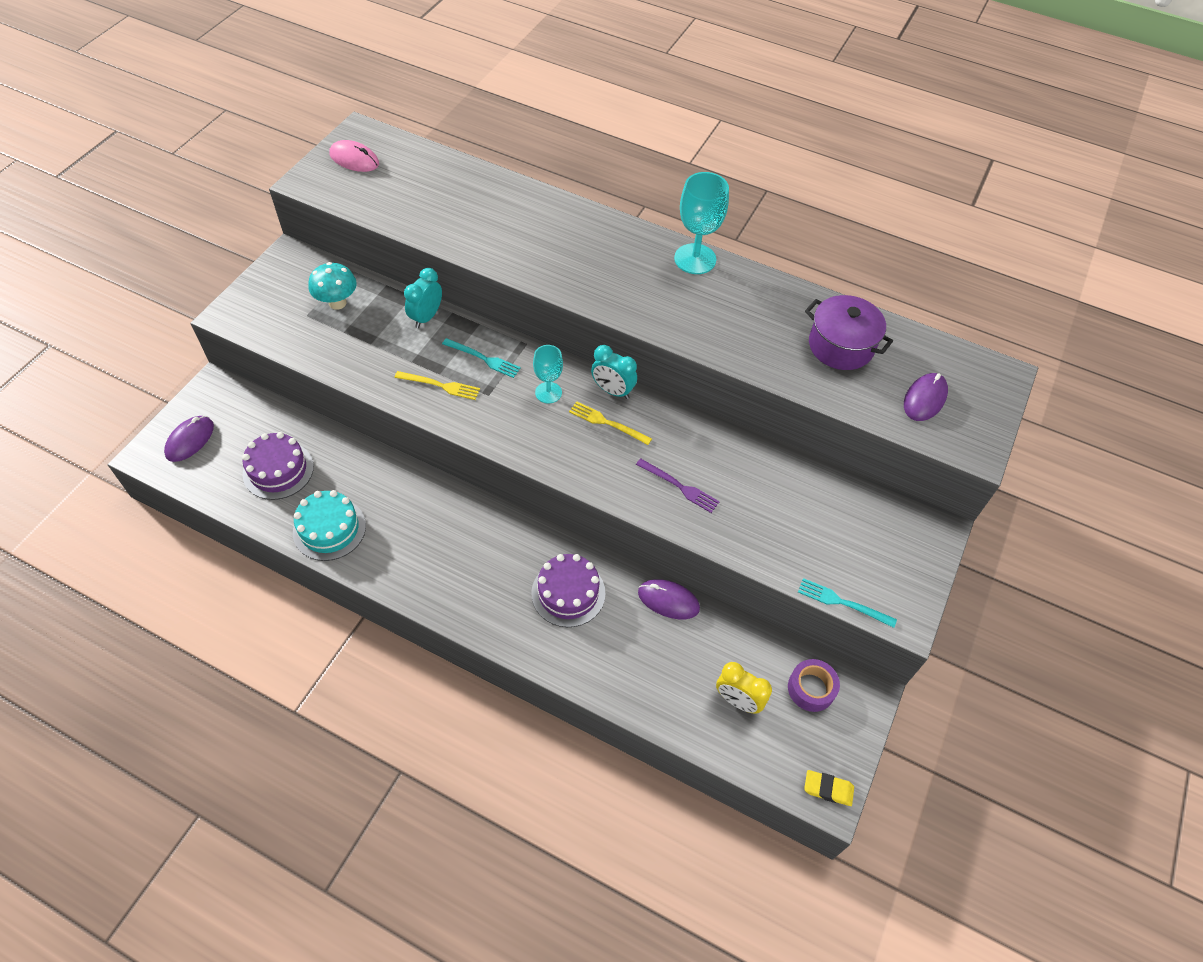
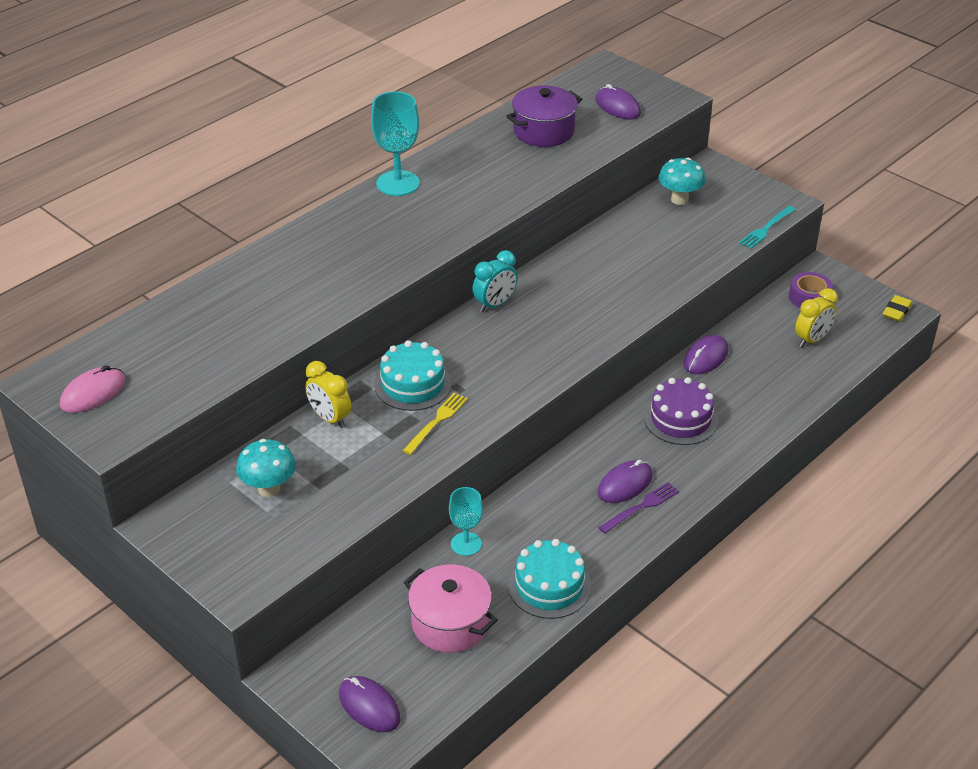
camera: 70 degrees left, 15 degrees down
purple cake [242,432,314,500] -> pink pot [403,565,498,653]
turquoise clock [404,268,442,328] -> yellow clock [305,361,351,428]
turquoise fork [442,338,521,378] -> turquoise cake [374,340,452,411]
turquoise goblet [533,345,563,403] -> turquoise goblet moved to [449,487,483,556]
yellow fork [569,401,652,445] -> none
purple fork [636,458,720,513] -> purple fork moved to [598,482,679,533]
none -> purple mouse [598,460,653,503]
none -> turquoise mushroom [658,158,706,205]

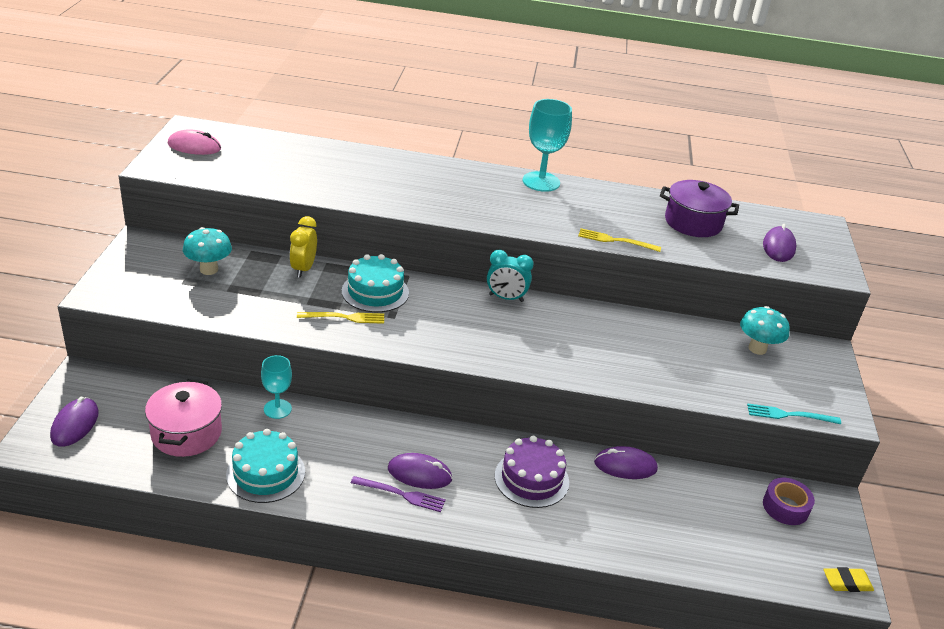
camera: 50 degrees right, 5 degrees down
yellow clock [795,288,838,347] -> none
none -> yellow fork [578,228,661,252]

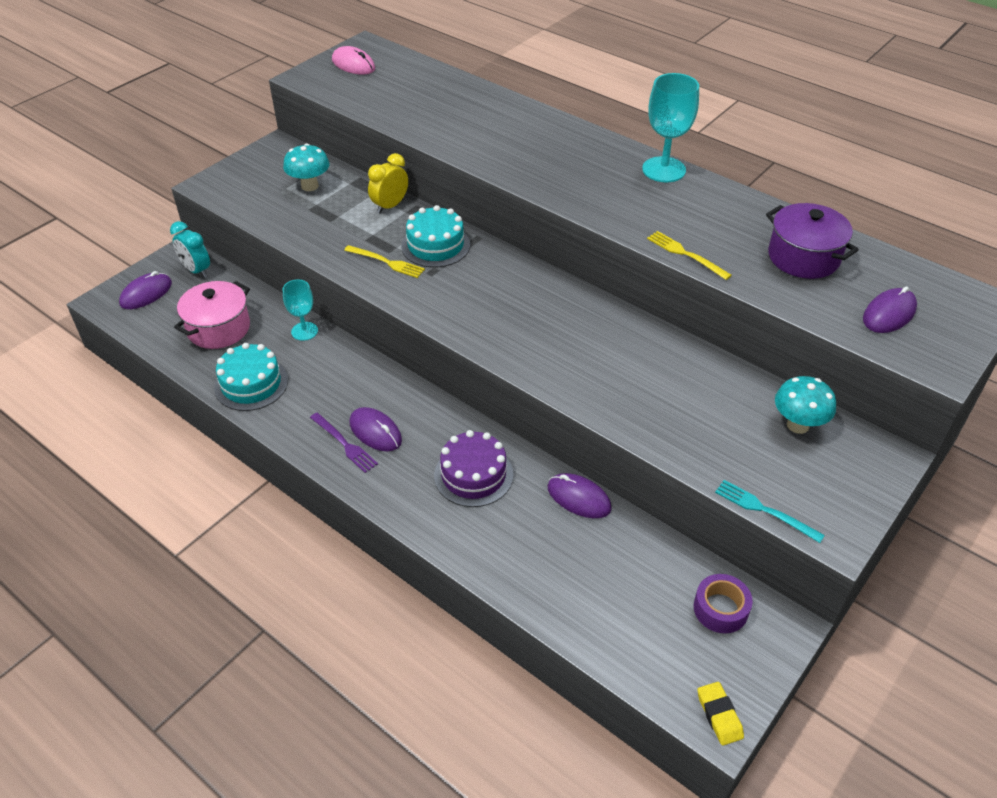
camera: 35 degrees right, 10 degrees up
turquoise clock [487,250,534,302] -> turquoise clock moved to [170,221,210,278]
yellow eraser [824,567,874,592] -> yellow eraser turned 45 degrees clockwise [697,682,744,745]

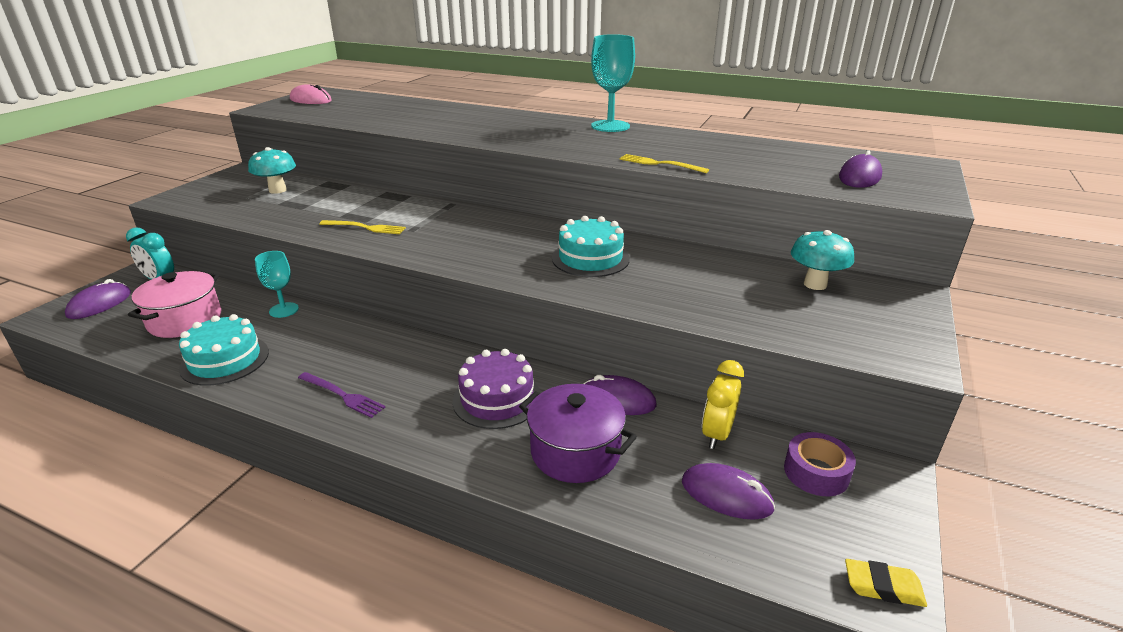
camera: 15 degrees left, 15 degrees down
purple mouse [349,407,402,451] -> purple mouse moved to [682,463,775,520]
yellow clock [368,153,408,214] -> yellow clock moved to [702,360,744,449]
turquoise cake [401,205,470,267] -> turquoise cake moved to [552,216,630,277]
yellow eraser [697,682,744,745] -> yellow eraser turned 45 degrees counterclockwise [845,559,927,607]
turquoise fork [715,480,825,543] -> none
purple pot [766,203,859,279] -> purple pot moved to [519,384,637,483]

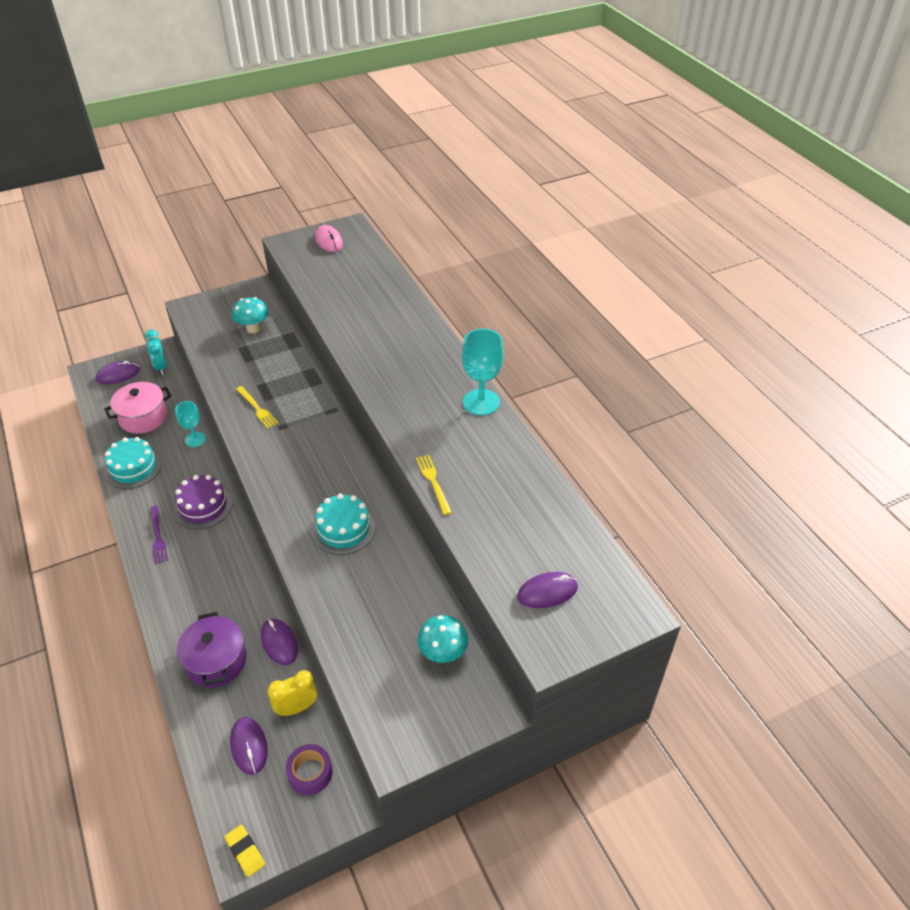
camera: 40 degrees right, 15 degrees up
purple cake [453,349,541,429] -> purple cake moved to [174,475,232,529]

